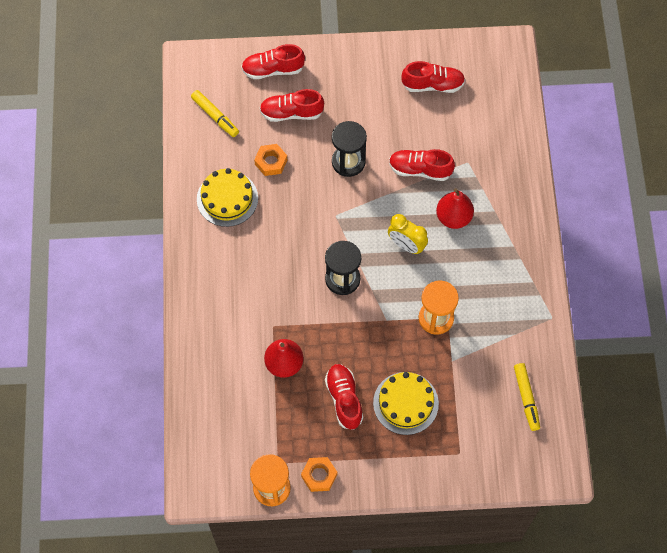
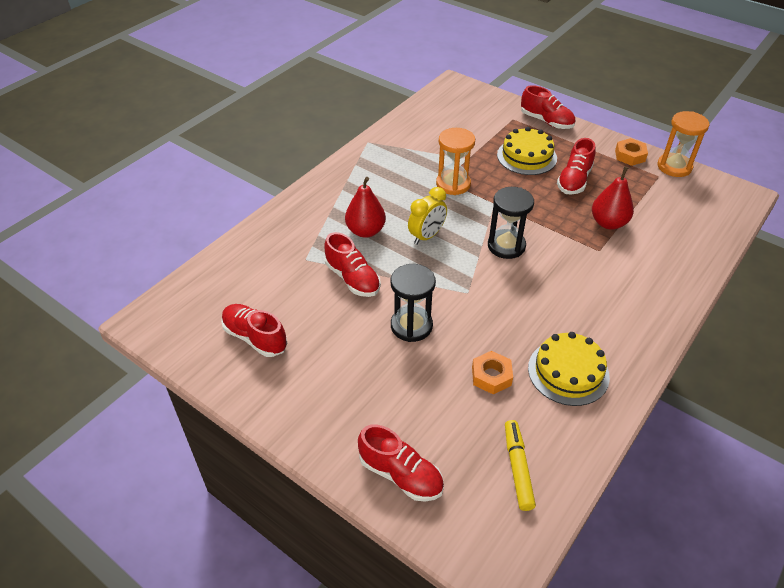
camera: 140 degrees left, 20 degrees down
red shoe [260,89,324,122] -> red shoe moved to [521,85,576,129]
yellow clock [388,214,428,254] -> yellow clock turned 60 degrees clockwise [408,187,447,245]
yellow marker [514,363,540,431] -> none

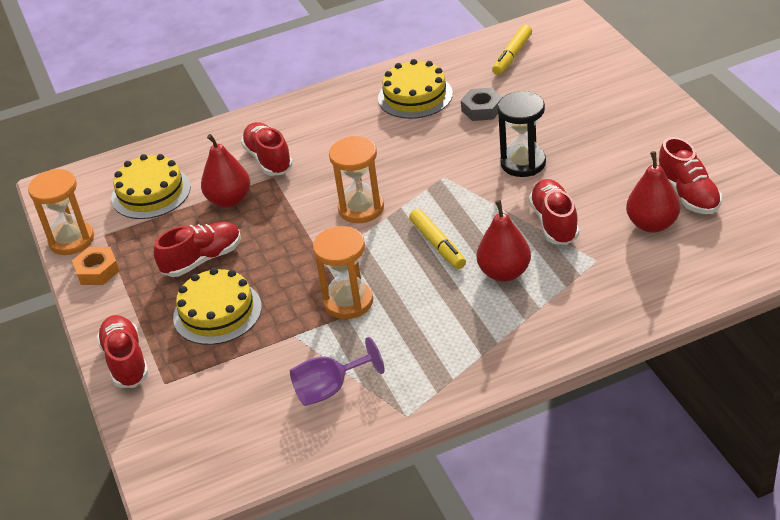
camera: 145 degrees left, 5 degrees down
red shoe [358,425,444,502] -> red shoe moved to [241,122,293,176]
yellow clock [408,187,447,245] -> yellow marker [409,209,466,269]
orange nut [472,351,513,394] -> grey nut [461,88,502,121]
black hourglass [488,187,534,259] -> orange hourglass [329,136,384,223]
none -> yellow cake [111,154,191,219]
none -> purple goblet [290,337,384,406]
none -> red pear [626,151,680,233]

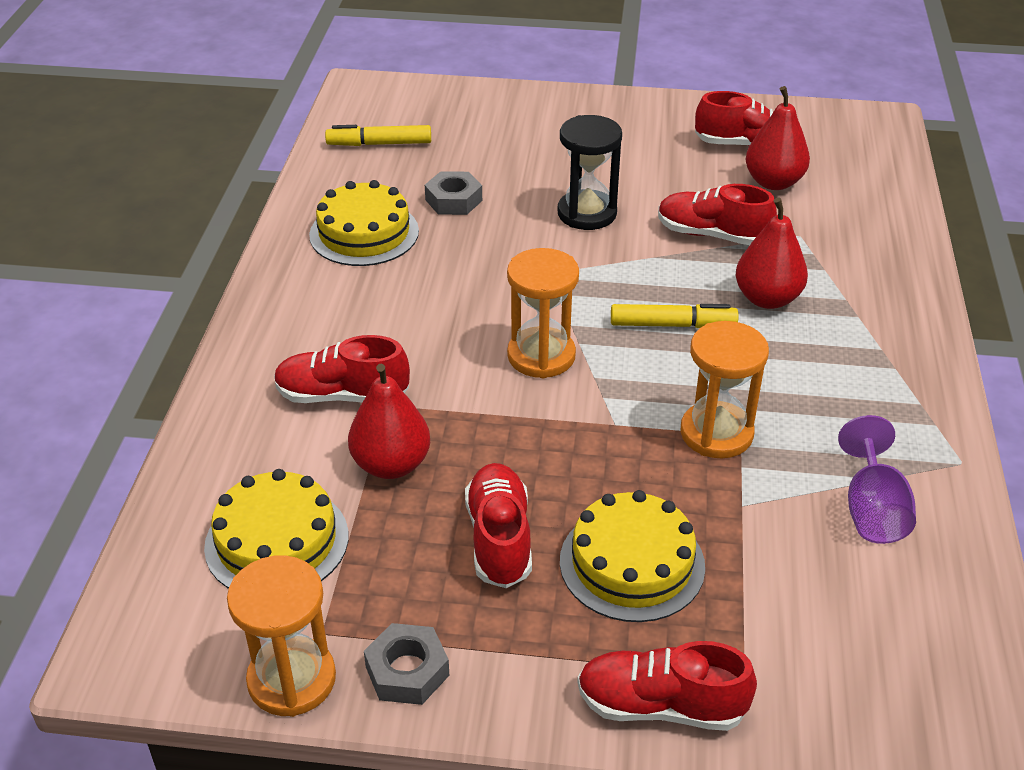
camera: 65 degrees left, 0 degrees up
orange nut [72,247,119,285] -> grey nut [364,623,449,705]
yellow marker [492,25,532,75] -> yellow marker turned 120 degrees clockwise [325,125,431,146]

